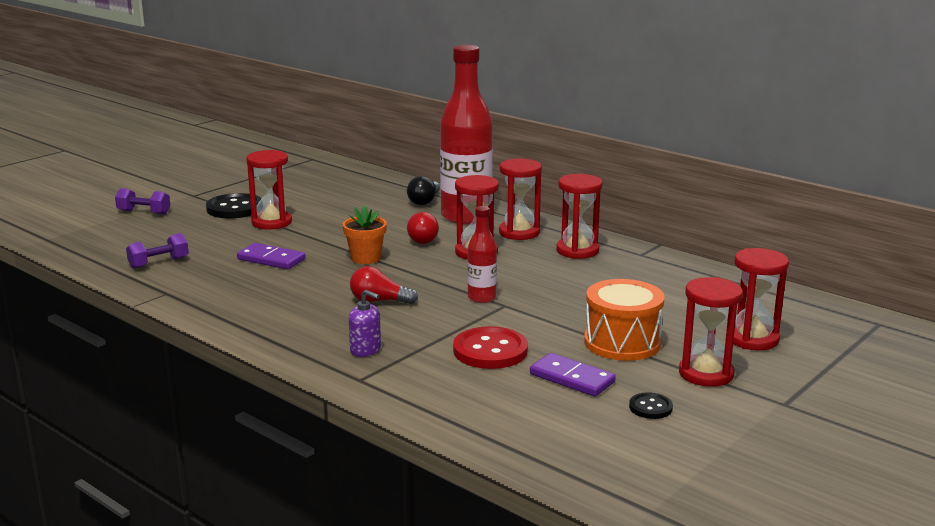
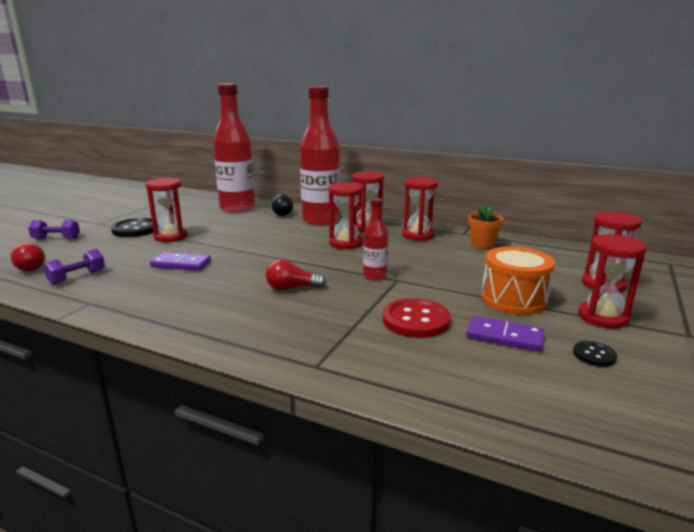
camera: 15 degrees left, 0 degrees up
orange flower pot [343,205,387,264] -> orange flower pot moved to [468,203,504,249]
purple soap dispenser [349,290,381,357] -> none
red light bulb [407,212,439,244] -> red light bulb moved to [11,242,45,272]
none -> red bottle [213,83,255,213]

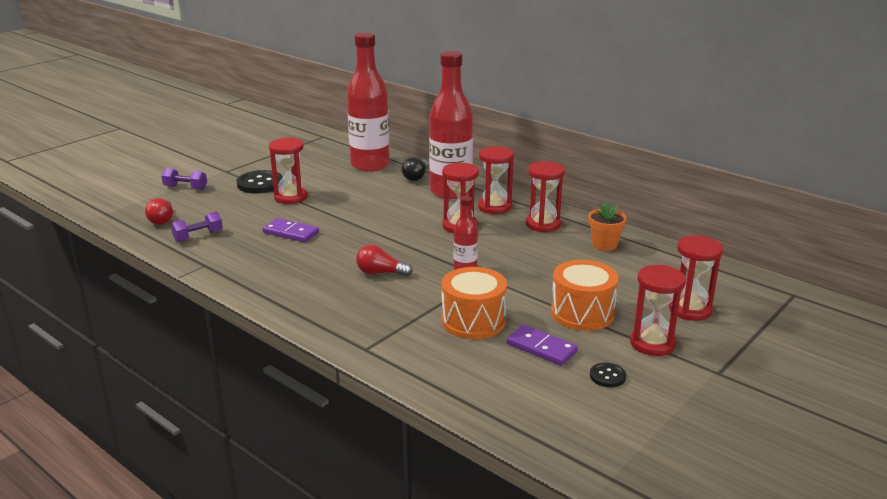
camera: 15 degrees right, 5 degrees up
red button [383,298,451,338] -> orange drum [442,267,507,339]

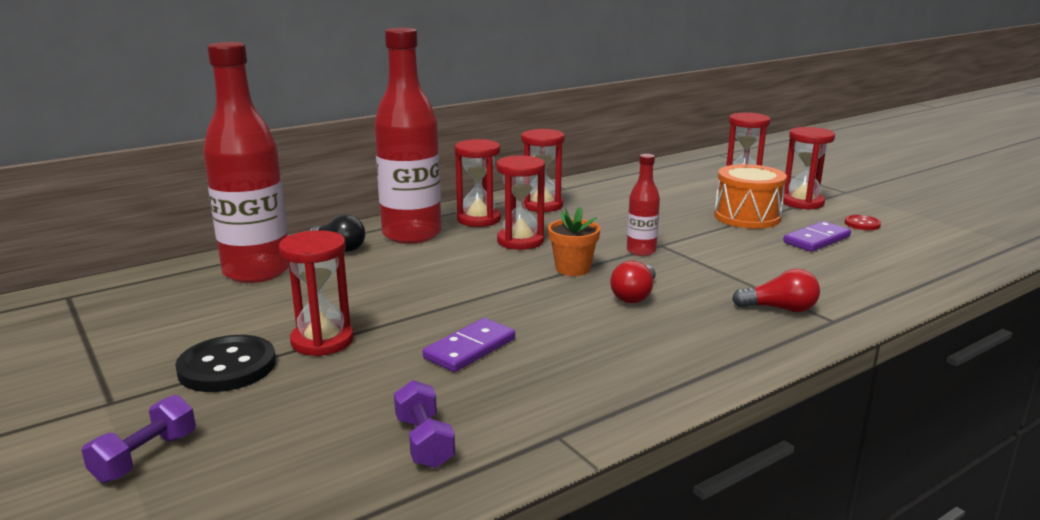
camera: 75 degrees left, 5 degrees down
red light bulb [145,198,173,225] -> red light bulb moved to [732,269,820,312]
orange drum [442,267,507,339] -> none
orange flower pot [588,201,626,251] -> orange flower pot moved to [548,207,600,276]
black button [590,363,626,387] -> red button [845,215,881,230]

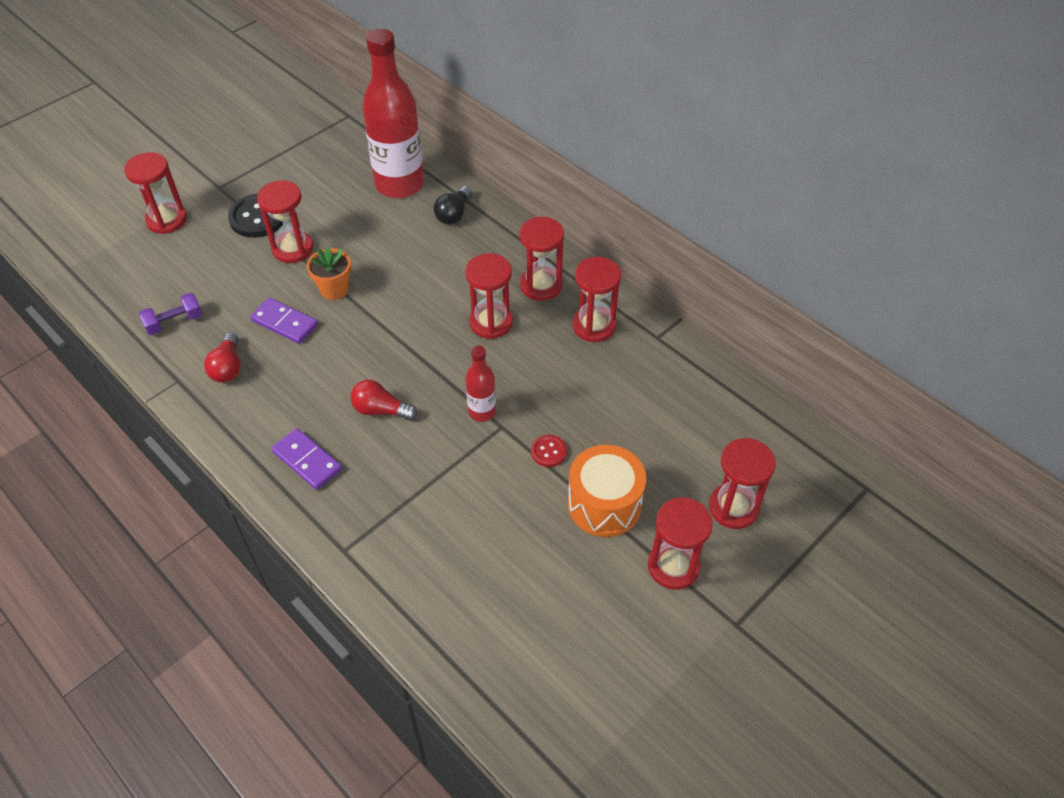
camera: 80 degrees right, 30 degrees up
purple dumbbell [81,395,196,483] -> red hourglass [124,152,187,234]
red bottle [374,28,442,244] -> none
orange flower pot [548,207,600,276] -> orange flower pot moved to [307,246,351,300]
red light bulb [732,269,820,312] -> red light bulb moved to [204,332,241,383]
purple domino [783,221,851,252] -> purple domino moved to [271,428,342,490]
red button [845,215,881,230] -> red button moved to [531,435,567,467]

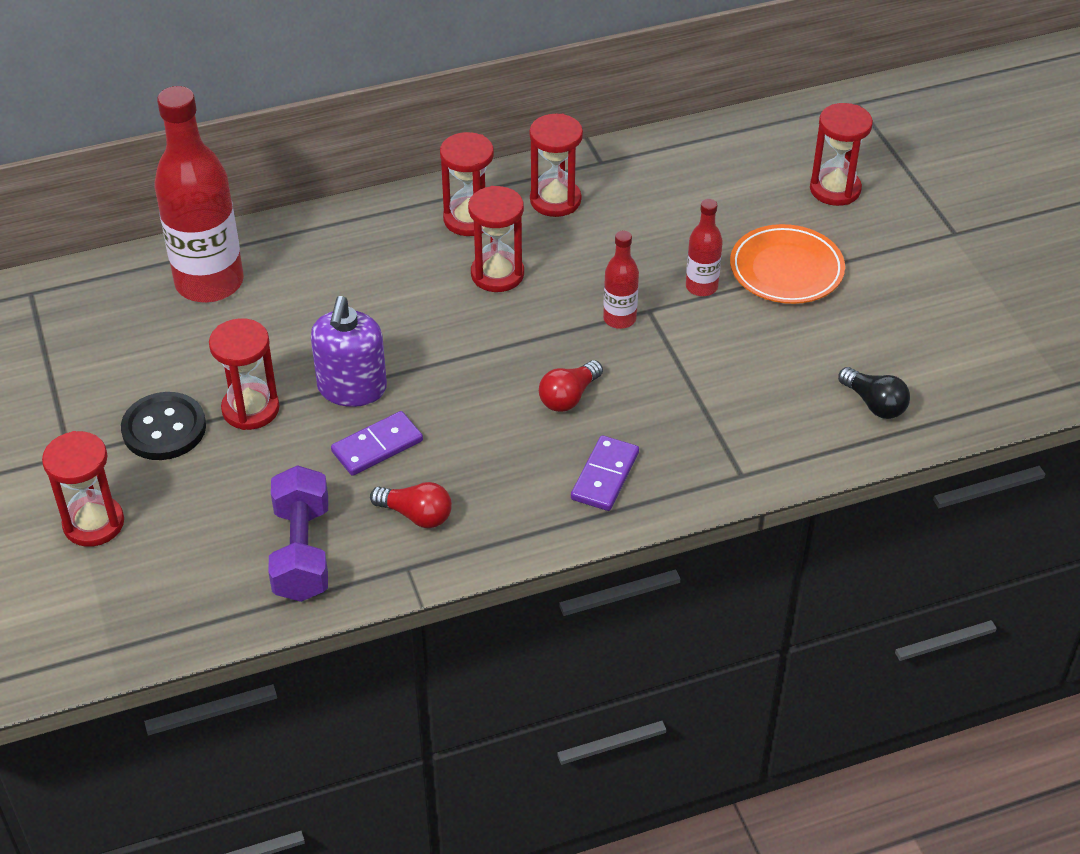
camera: 65 degrees left, 5 degrees down
purple dumbbell [139,293,203,335] -> purple dumbbell [268,465,328,602], size x1.66
purple domino [271,428,342,490] -> purple domino turned 45 degrees counterclockwise [571,435,639,511]
orange flower pot [307,246,351,300] -> purple soap dispenser [311,296,387,407]
black light bulb [434,186,472,224] -> black light bulb moved to [838,367,910,419]
red button [531,435,567,467] -> red bottle [686,199,723,296]
orange drum [568,445,646,537] -> orange plate [730,224,845,304]
red hourglass [648,498,713,589] -> none

